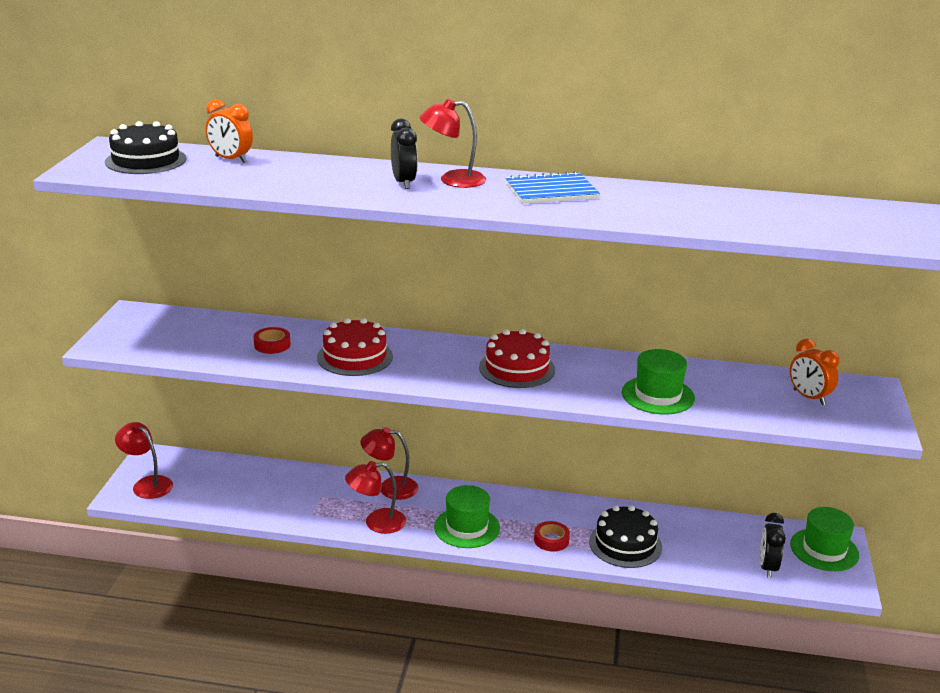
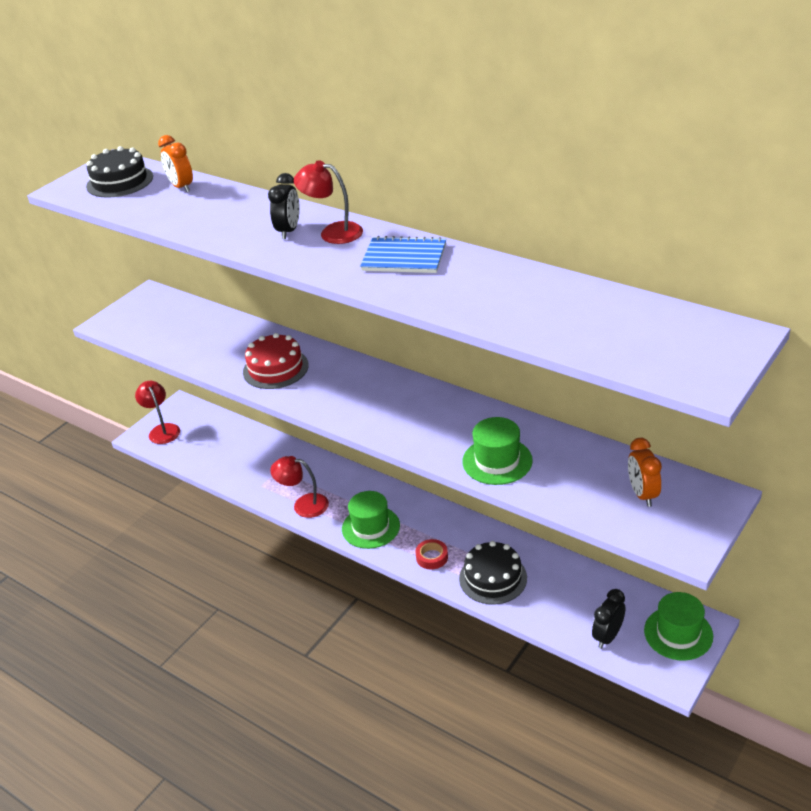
camera: 30 degrees right, 10 degrees up
red tape [254,327,291,354] -> none
red lamp [360,427,418,500] -> none
red cake [479,329,555,388] -> none

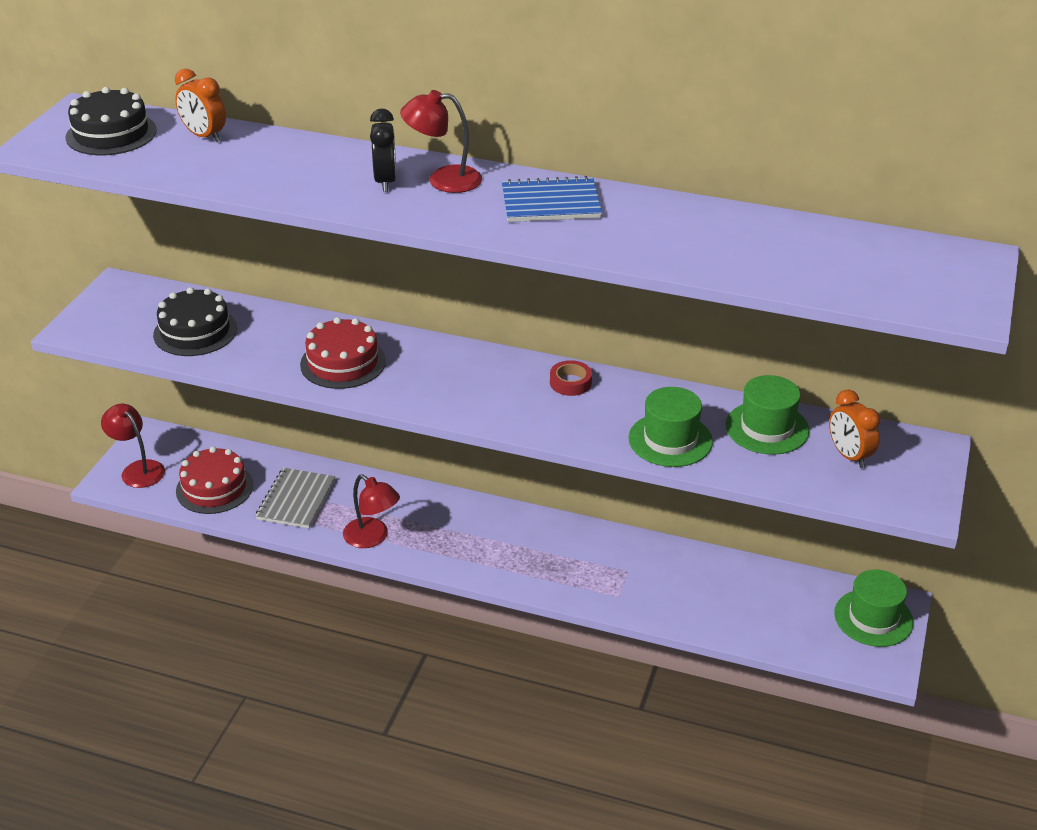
camera: 20 degrees left, 0 degrees up
red lamp [270,456,329,518] -> red lamp turned 135 degrees counterclockwise [343,474,400,548]
green hat [342,491,400,549] -> green hat moved to [726,375,810,455]
red tape [415,539,448,570] -> red tape moved to [550,360,592,396]
black cake [459,541,527,605] -> black cake moved to [153,287,237,356]
black clock [592,589,625,649] -> none
none -> red cake [176,447,253,514]
none -> grey notebook [255,468,335,528]

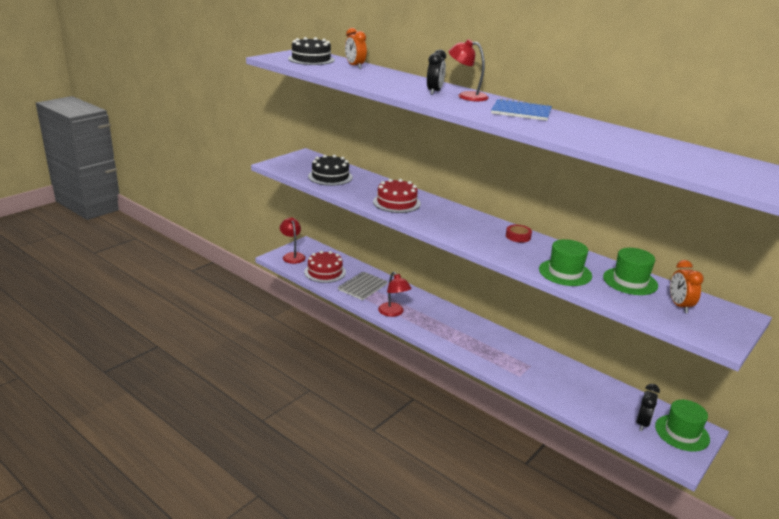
camera: 20 degrees right, 10 degrees down
none -> black clock [636,384,660,431]

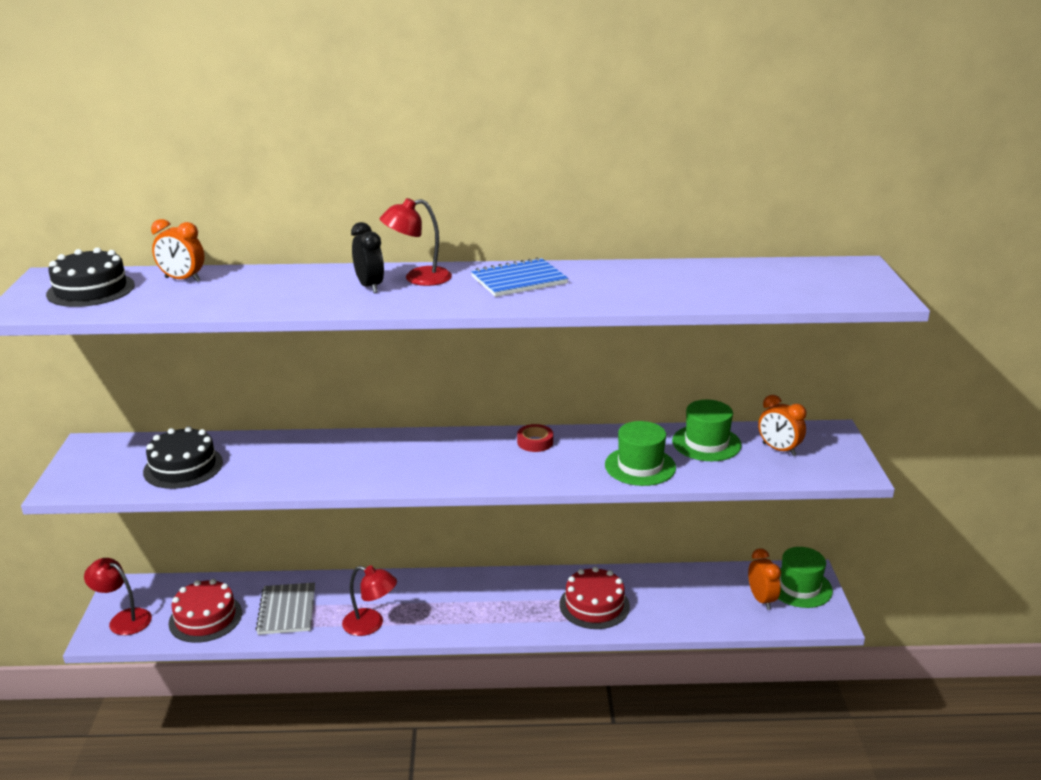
camera: 40 degrees left, 0 degrees up
red cake [373,179,421,213] -> red cake moved to [559,567,630,629]
black clock [636,384,660,431] -> orange clock [748,548,781,610]

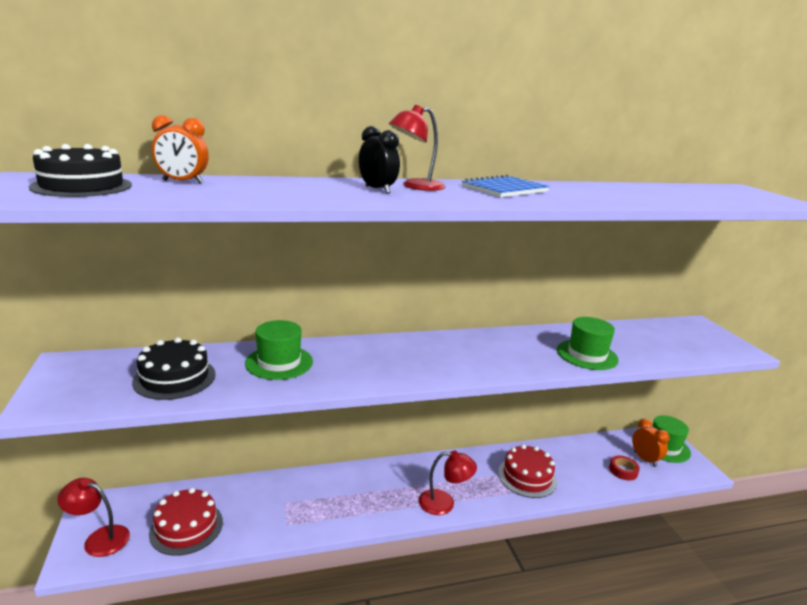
camera: 15 degrees left, 5 degrees down
grey notebook [256,582,315,635] -> none
red lamp [342,566,397,636] -> red lamp moved to [419,451,477,515]
red tape [517,424,553,452] -> red tape moved to [609,456,640,481]
green hat [672,400,742,461] -> green hat moved to [245,320,313,380]
orange clock [758,395,806,456] -> none

